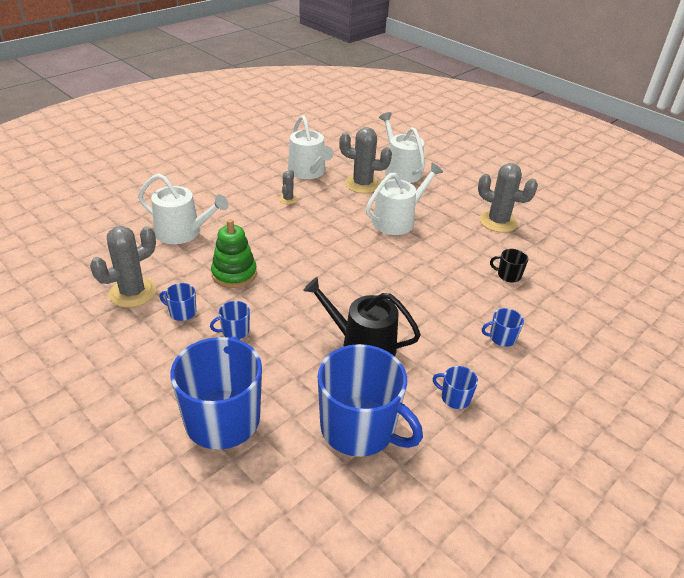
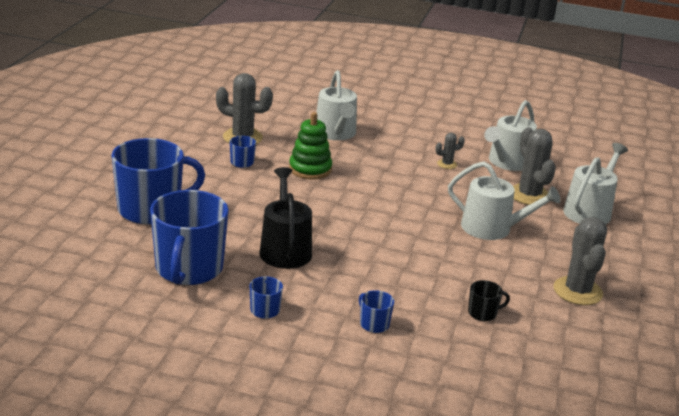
camera: 60 degrees right, 10 degrees down
blue mug [210,301,250,339] -> none
black mug [490,249,528,283] -> black mug turned 90 degrees clockwise [468,280,510,321]

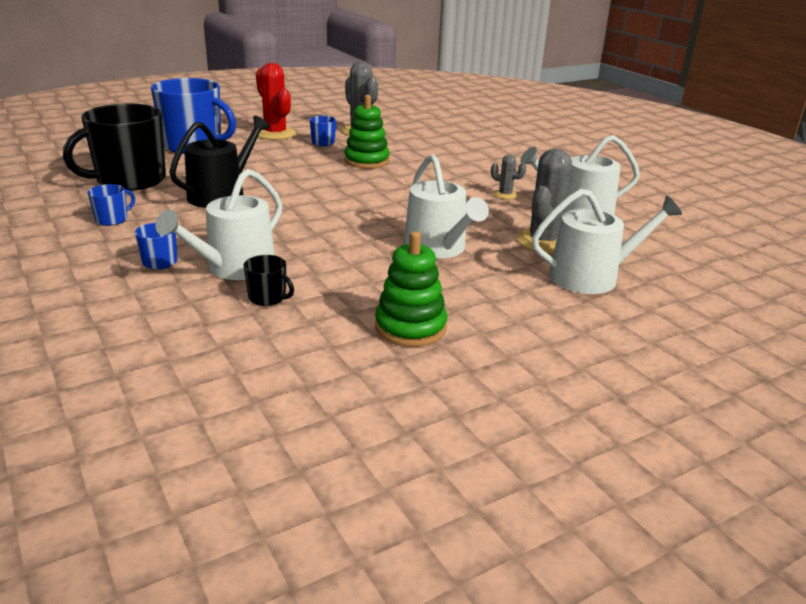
camera: 45 degrees right, 0 degrees up
blue mug [150,190,229,285] -> black mug [63,104,166,191]
white watering can [316,70,357,140] -> white watering can moved to [155,169,282,280]
grey cactus [553,217,607,305] -> green stacking toy [375,232,447,347]
none -> red cactus [256,63,296,140]

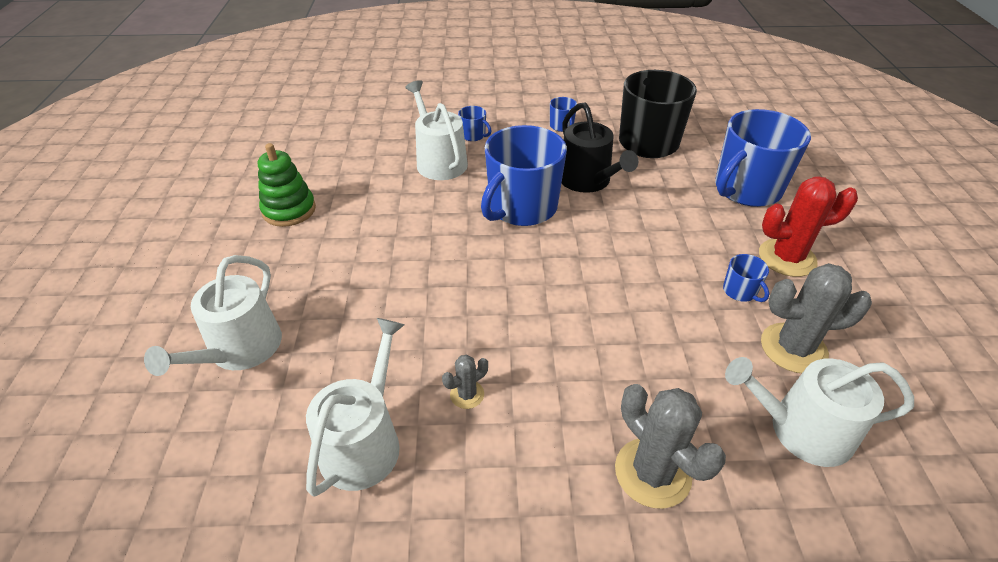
camera: 120 degrees right, 15 degrees up
black mug [243,255,294,306] -> none
green stacking toy [344,95,390,169] -> none
white watering can [404,154,489,259] -> white watering can moved to [725,357,914,467]
grey cactus [516,148,572,253] -> grey cactus moved to [615,384,726,509]
none -> blue mug [481,125,567,226]

